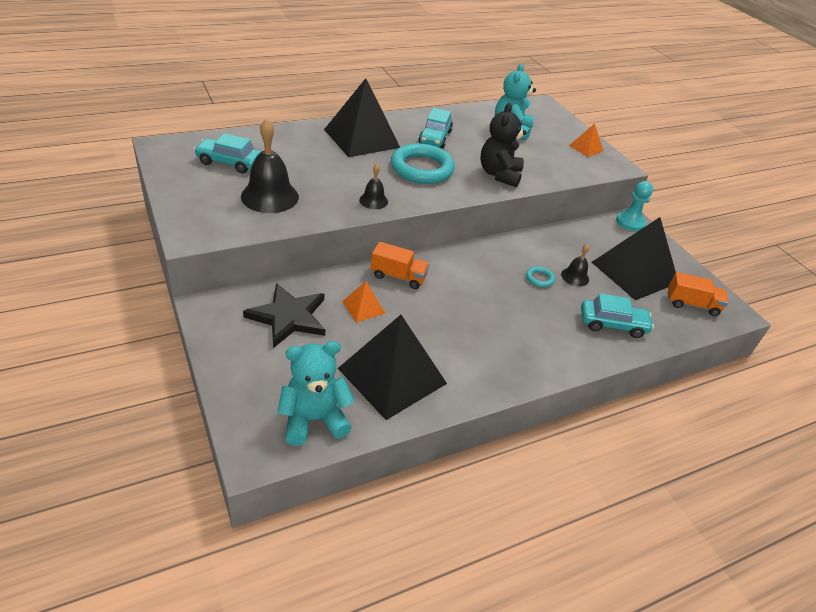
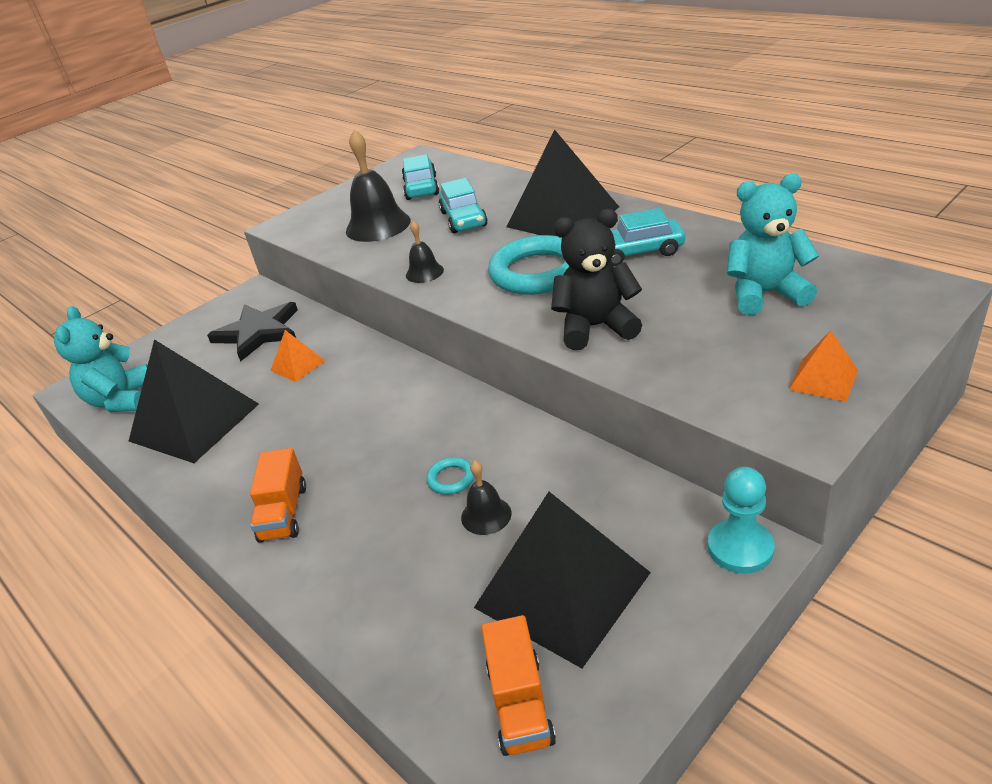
camera: 80 degrees right, 5 degrees down
turquoise teddy bear [277,341,355,446] -> turquoise teddy bear turned 150 degrees counterclockwise [54,306,148,412]
orange truck [371,242,429,289] -> orange truck moved to [250,448,306,543]
turquoise car [581,293,654,338] -> turquoise car moved to [439,178,488,233]

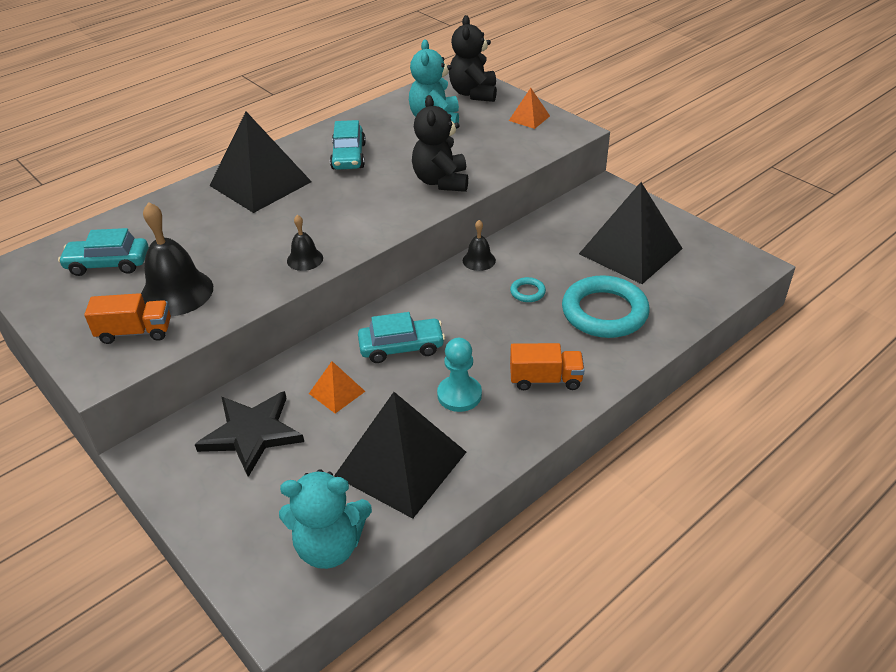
camera: 90 degrees left, 5 degrees up
turquoise car [439,178,488,233] -> turquoise car moved to [358,312,445,363]
black bell [461,460,511,535] -> black bell moved to [463,220,496,271]
orange truck [481,615,556,756] -> orange truck moved to [84,293,171,344]
turquoise ring [488,235,569,295] -> turquoise ring moved to [562,275,650,338]
turquoise pawn [708,467,774,574] -> turquoise pawn moved to [437,338,482,412]
none -> black teddy bear [449,15,497,102]

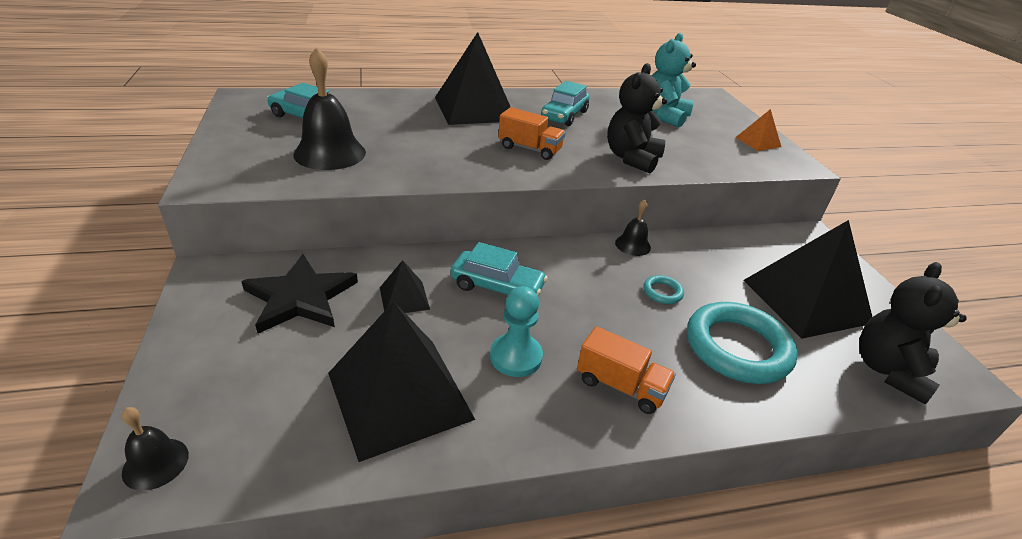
camera: 25 degrees right, 5 degrees down
orange truck [84,293,171,344] -> orange truck moved to [498,107,565,160]
turquoise teddy bear [279,470,372,569] -> none
black bell [287,215,323,271] -> black bell moved to [122,407,189,491]
orange pyramid [309,361,365,413] -> black pyramid [380,260,430,313]
black teddy bear [449,15,497,102] -> black teddy bear moved to [859,262,967,405]

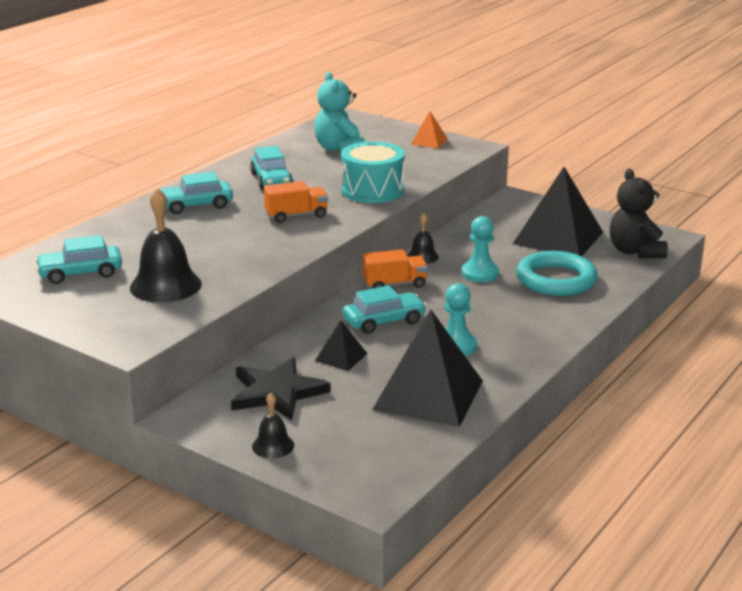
camera: 40 degrees left, 10 degrees down
black bell [122,407,189,491] -> black bell moved to [252,393,294,458]
black pyramid [435,32,510,125] -> turquoise car [160,172,233,214]
orange truck [577,326,676,414] -> orange truck moved to [363,249,428,288]
black teddy bear [607,63,667,174] -> turquoise drum [341,142,405,203]
turquoise ring [643,275,684,304] -> turquoise pawn [462,216,499,282]

